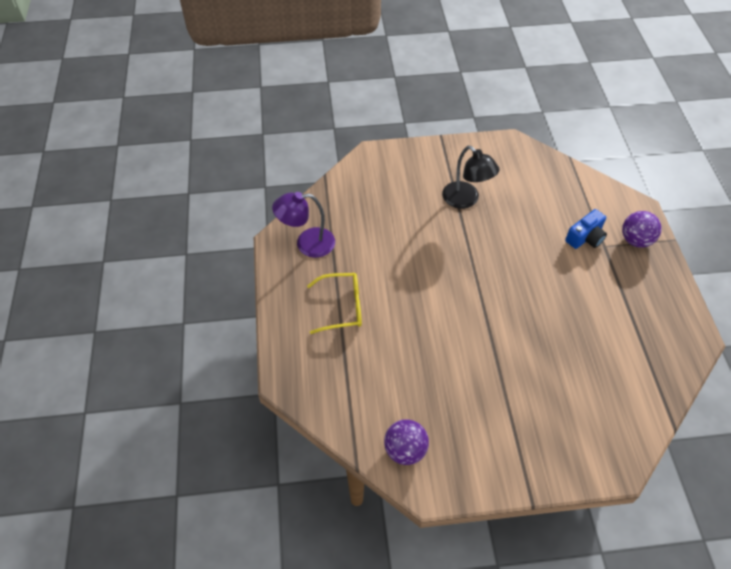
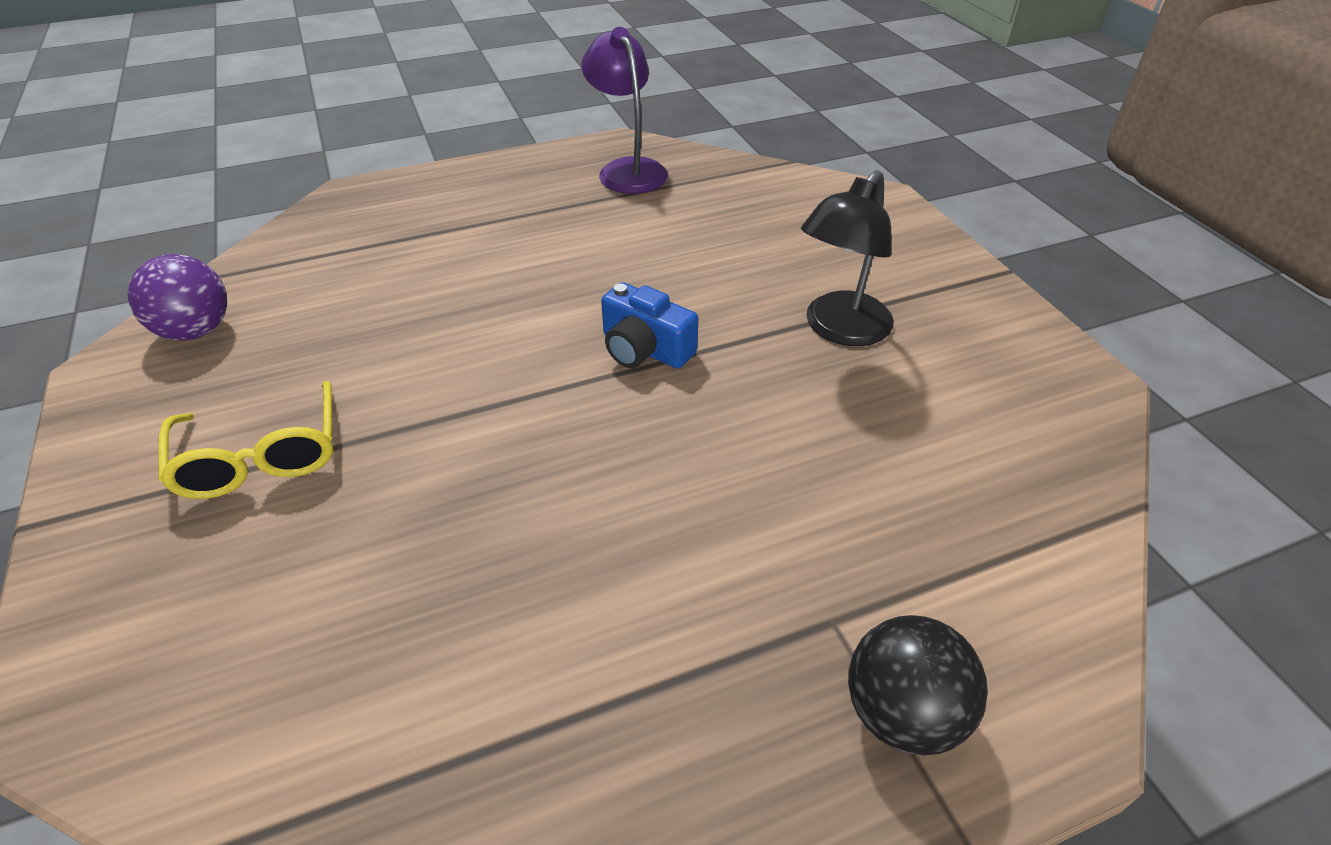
camera: 75 degrees right, 10 degrees down
yellow glasses [307,273,362,334] -> yellow glasses moved to [158,381,333,499]
blue camera [565,209,607,249] -> blue camera moved to [601,282,698,369]
purple ball [622,211,662,248] -> black ball [848,615,988,756]

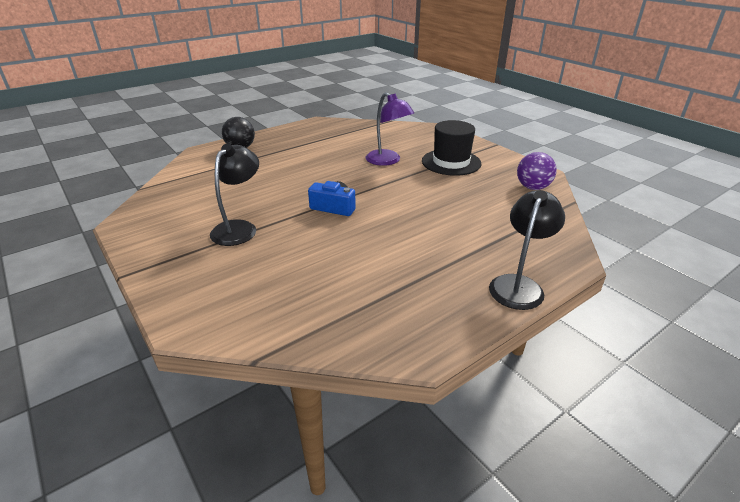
camera: 165 degrees right, 10 degrees down
yellow glasses [158,381,333,499] -> black hat [422,120,481,176]
purple lamp [582,27,668,194] -> purple lamp moved to [366,92,414,166]
none -> black lamp [489,190,565,310]

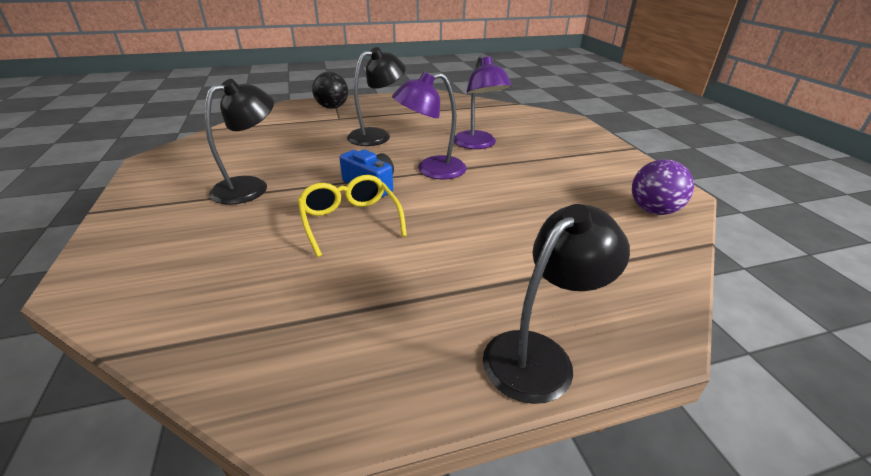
camera: 20 degrees right, 0 degrees up
black hat [422,120,481,176] -> none
none -> yellow glasses [298,175,407,257]
none -> black lamp [347,47,406,146]
none -> purple lamp [392,72,467,179]

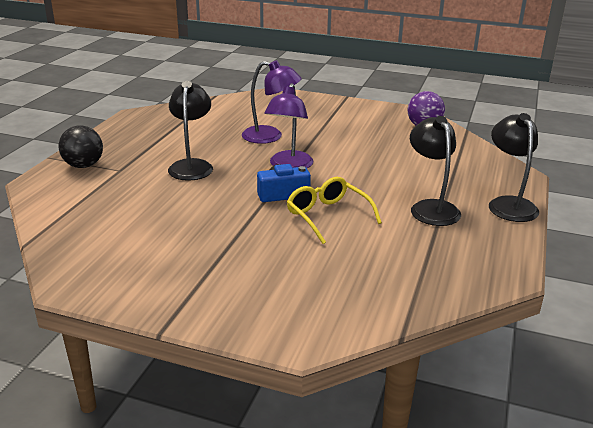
camera: 55 degrees left, 5 degrees down
black lamp [205,79,274,205] -> black lamp moved to [410,116,461,226]
yellow glasses [298,175,407,257] -> yellow glasses turned 45 degrees clockwise [287,177,382,244]

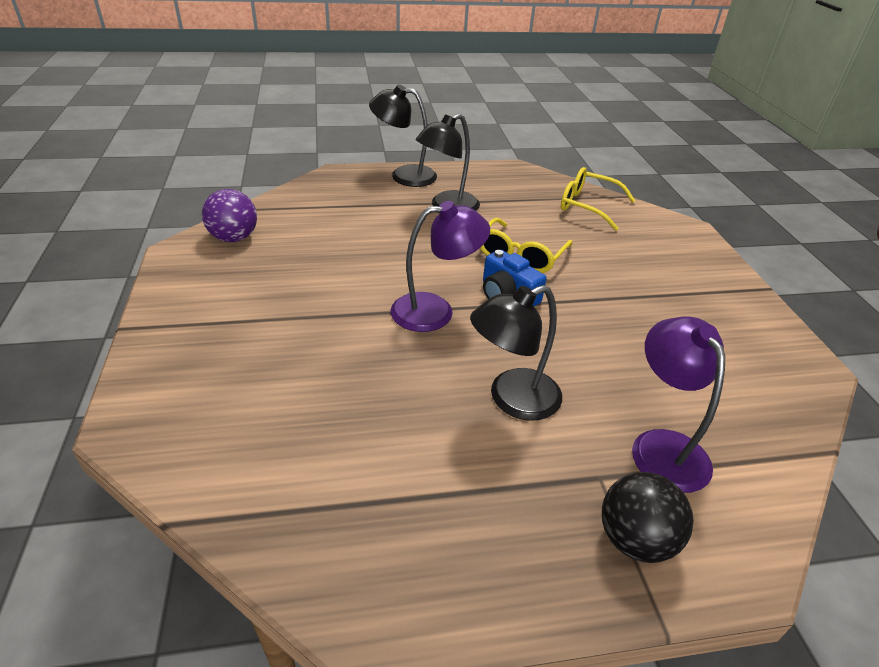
camera: 120 degrees left, 10 degrees up
purple lamp [242,60,301,144] -> purple lamp moved to [632,317,725,493]
black lamp [489,113,539,222] -> black lamp turned 45 degrees clockwise [369,84,437,187]
none -> yellow glasses [561,167,635,231]

